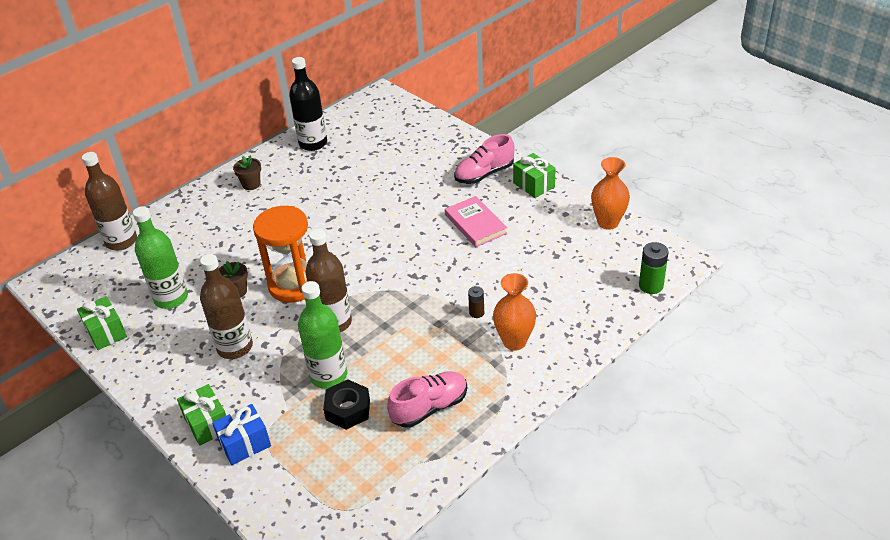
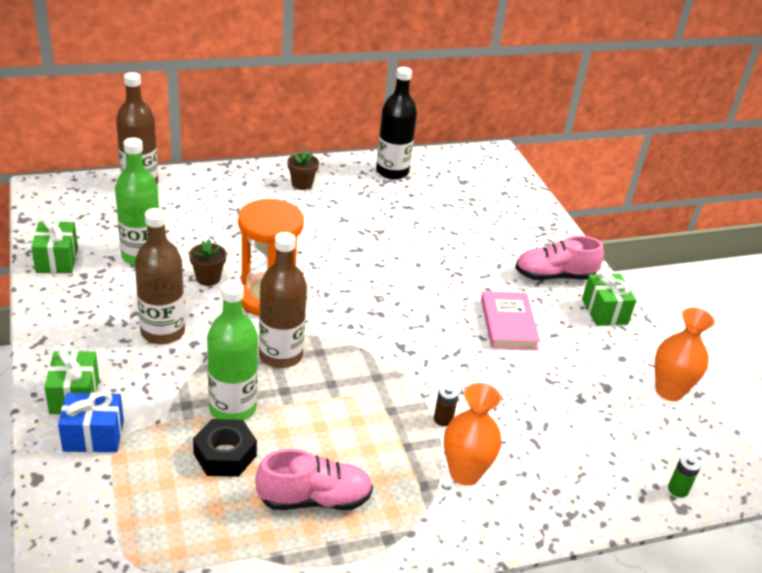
camera: 20 degrees right, 5 degrees down
green battery [639,242,669,294] -> green battery [668,454,701,497], size x0.62

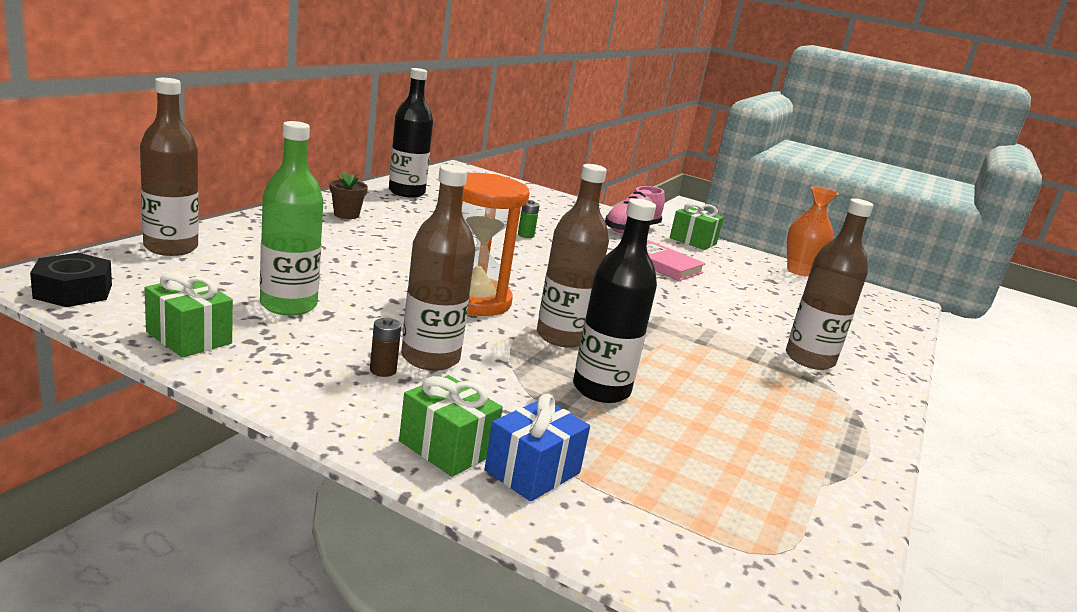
camera: 45 degrees left, 15 degrees down
brown flower pot [189,239,227,286] -> none
black nut [193,419,257,477] -> black nut moved to [30,253,112,307]
green bottle [207,280,258,421] -> black bottle [573,198,657,403]
pink shoe [255,449,373,510] -> none
brown battery [434,385,459,426] -> brown battery moved to [370,318,401,377]
orange vase [444,383,502,486] -> brown bottle [786,198,873,370]
green battery [668,454,701,497] -> green battery moved to [518,200,540,238]

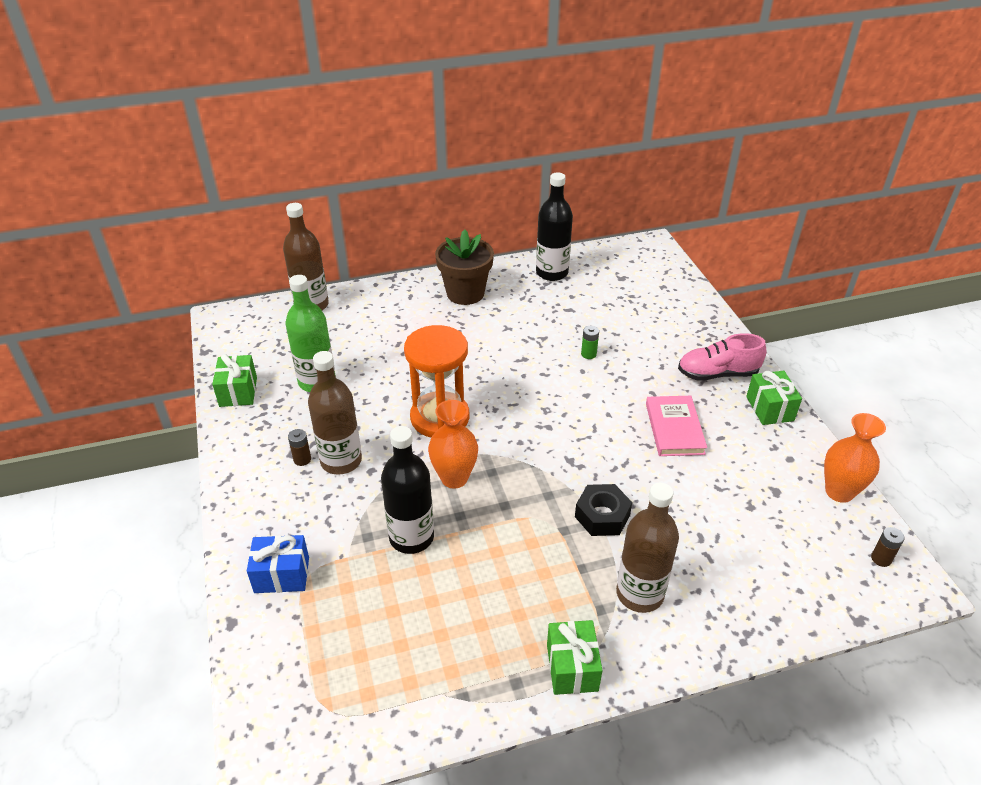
camera: 50 degrees right, 20 degrees up
black nut [30,253,112,307] -> black nut moved to [575,484,632,536]
brown flower pot [330,171,368,219] -> brown flower pot [435,229,494,305], size x1.88
green gift [399,375,503,477] -> green gift moved to [547,620,602,695]
brown bottle [537,164,609,348] -> orange vase [428,400,478,489]
none -> brown battery [871,527,904,567]

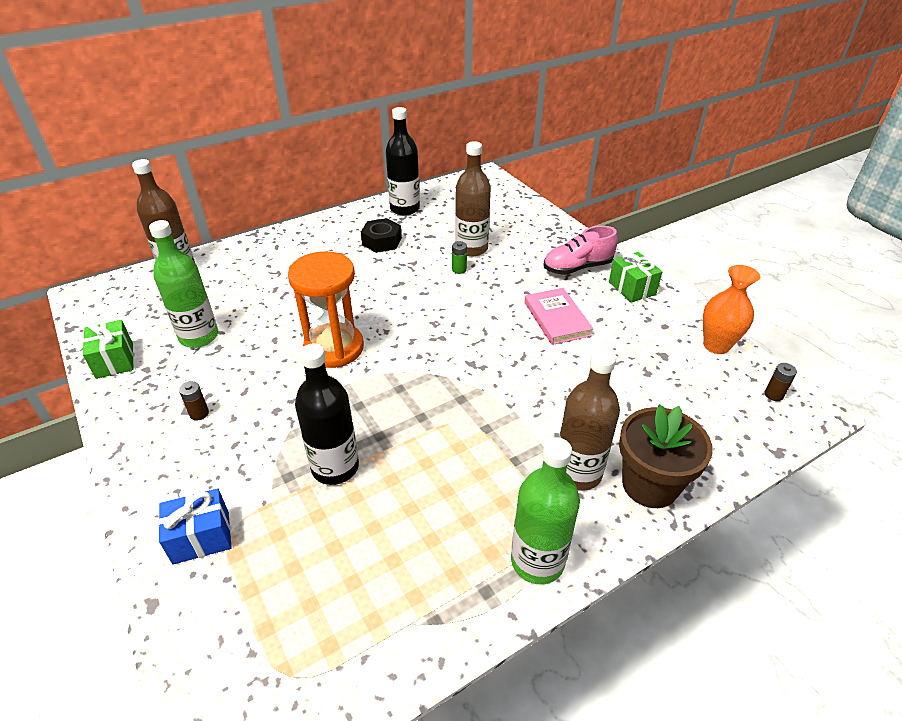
camera: 15 degrees left, 0 degrees up
brown bottle [308,351,362,475] -> brown bottle moved to [455,141,491,256]
orange vase [428,400,478,489] -> none
brown flower pot [435,229,494,305] -> brown flower pot moved to [619,405,713,508]
green gift [547,620,602,695] -> green bottle [511,437,580,584]
black nut [575,484,632,536] -> black nut moved to [361,218,402,253]

